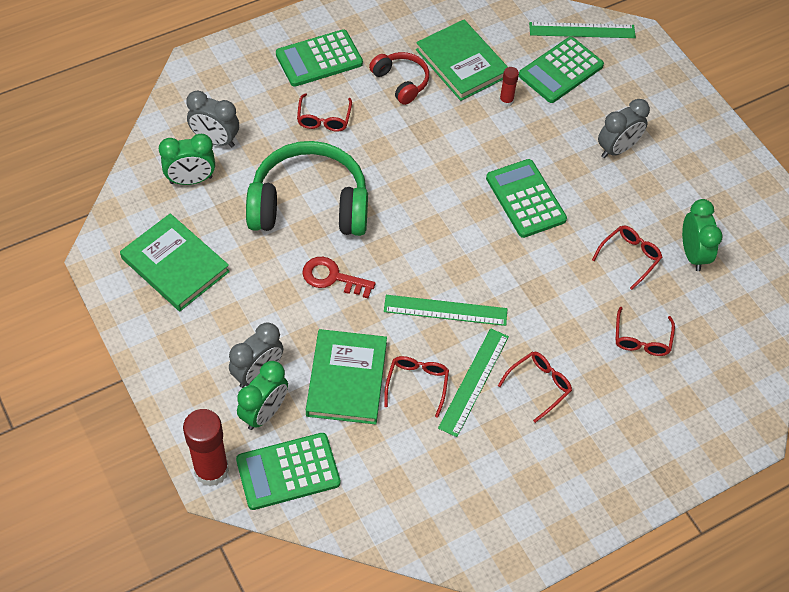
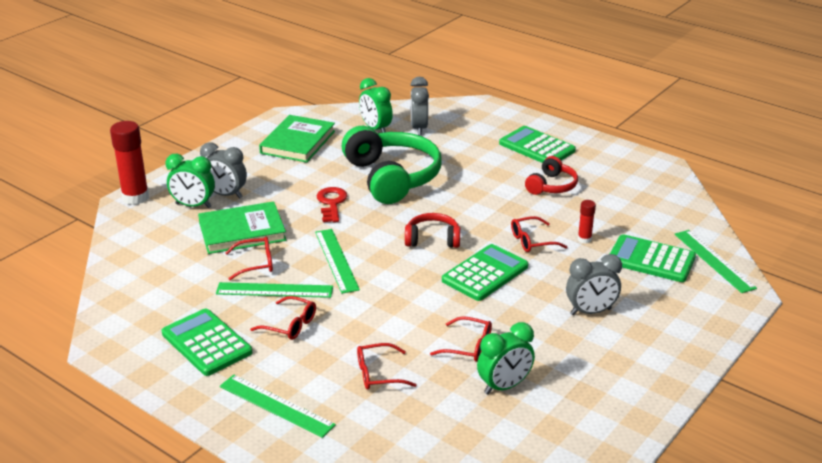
camera: 70 degrees right, 25 degrees down
green calculator [236,433,341,510] -> green calculator moved to [162,309,252,376]
red glasses [297,93,352,132] -> red glasses moved to [511,216,567,252]
green book [416,20,508,101] -> none
grey clock [598,99,650,158] -> grey clock turned 45 degrees counterclockwise [566,254,622,315]
none -> green ruler [220,374,336,438]
none -> red headphones [405,213,460,248]

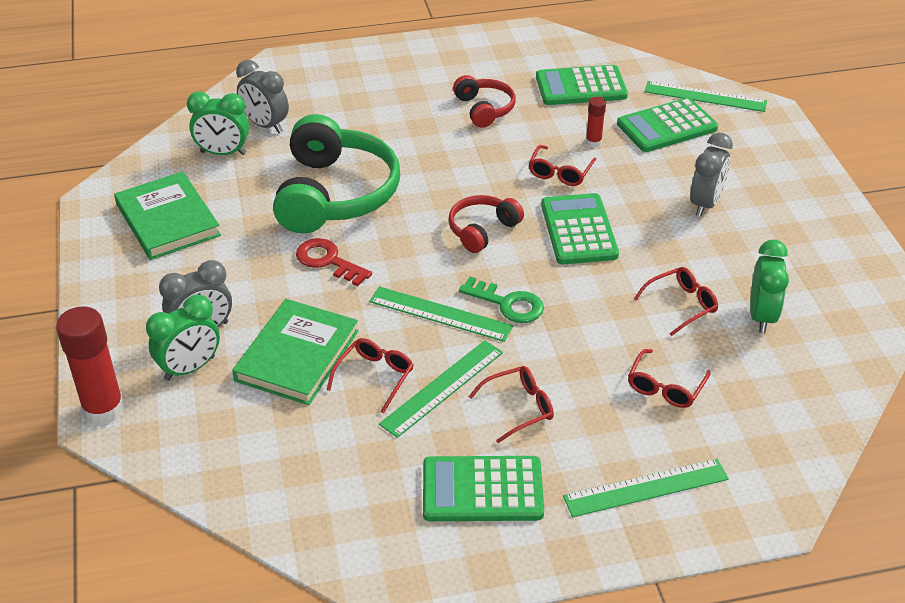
camera: 50 degrees left, 10 degrees up
green headphones [342,126,442,204] -> green headphones turned 75 degrees clockwise [273,114,400,233]
green calculator [499,126,576,163] -> green calculator moved to [536,65,628,105]
none -> green key [459,276,544,323]

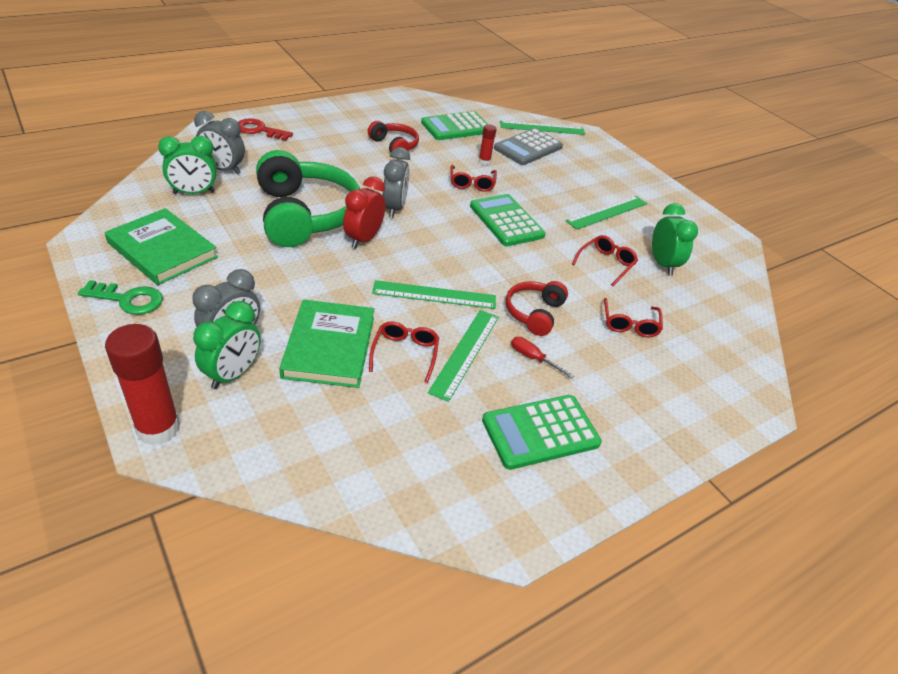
camera: 25 degrees left, 0 degrees up
red key [296,238,372,286] -> red key moved to [238,118,293,141]
red headphones [448,195,524,253] -> red headphones moved to [506,281,568,336]
green key [459,276,544,323] -> green key moved to [78,280,163,315]
red glasses [468,366,554,443] -> red screwdriver [511,337,574,378]
green ruler [563,459,729,517] -> green ruler moved to [565,196,647,230]
green calculator [617,98,718,152] -> grey calculator [494,128,563,165]
grey clock [690,133,733,217] -> grey clock moved to [383,147,410,218]
none -> red clock [343,176,385,249]

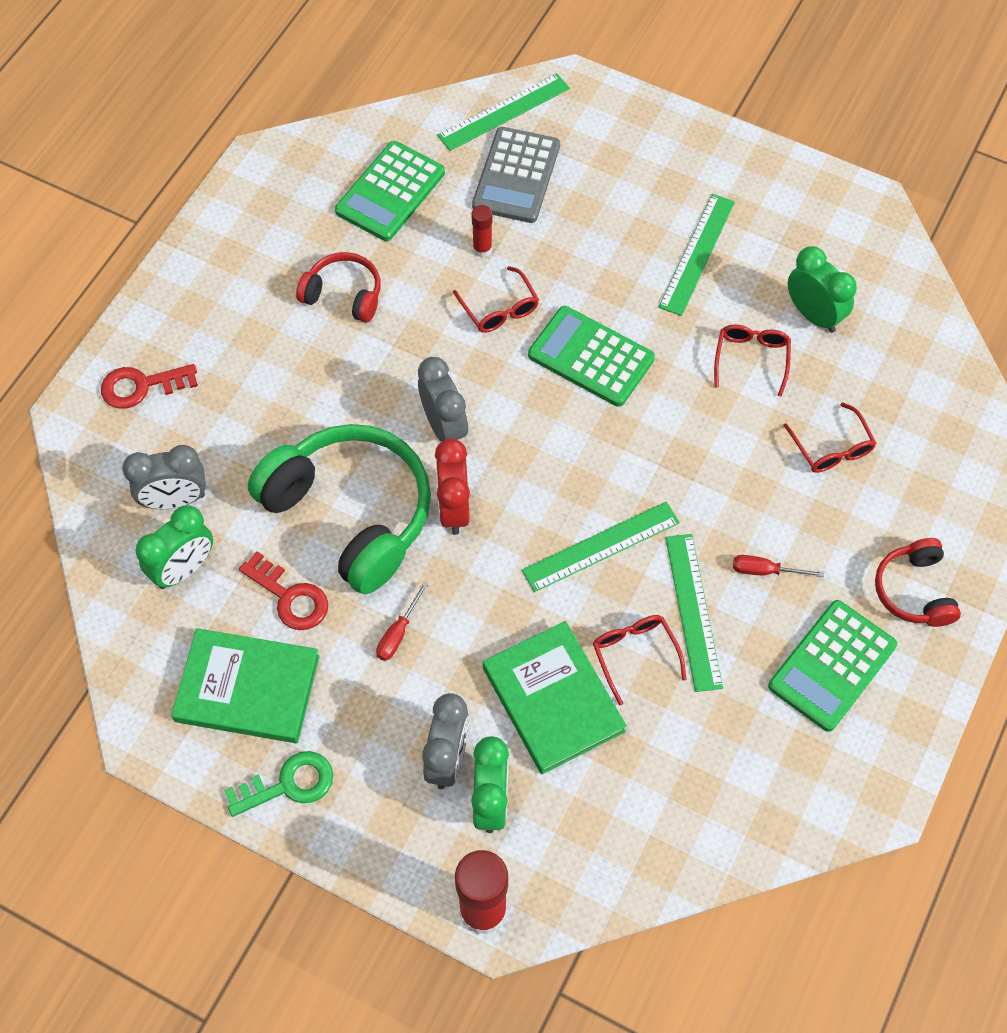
camera: 25 degrees left, 20 degrees up
red headphones [506,281,568,336] -> red headphones moved to [875,538,961,627]
none -> red key [239,551,328,630]
none -> red screwdriver [376,582,429,661]

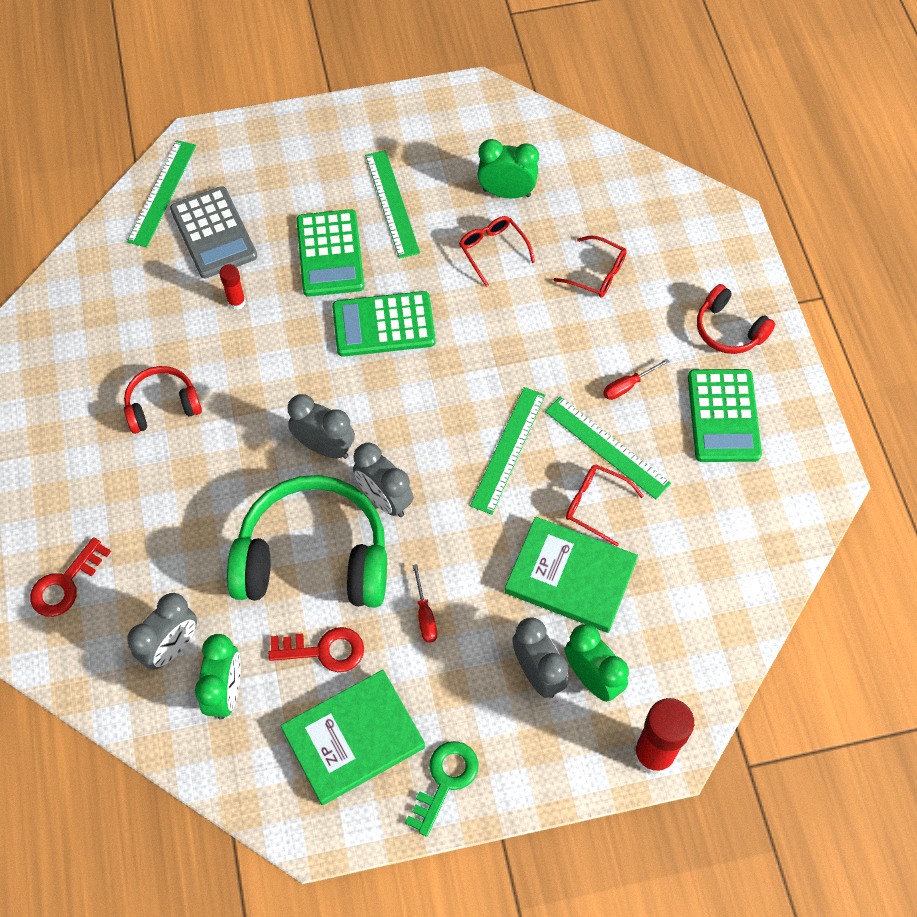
camera: 40 degrees left, 0 degrees up
green calculator [335,141,445,241] -> green calculator moved to [296,209,364,297]
red clock [435,439,470,535] -> grey clock [353,442,413,517]
red glasses [453,266,539,333] -> none

